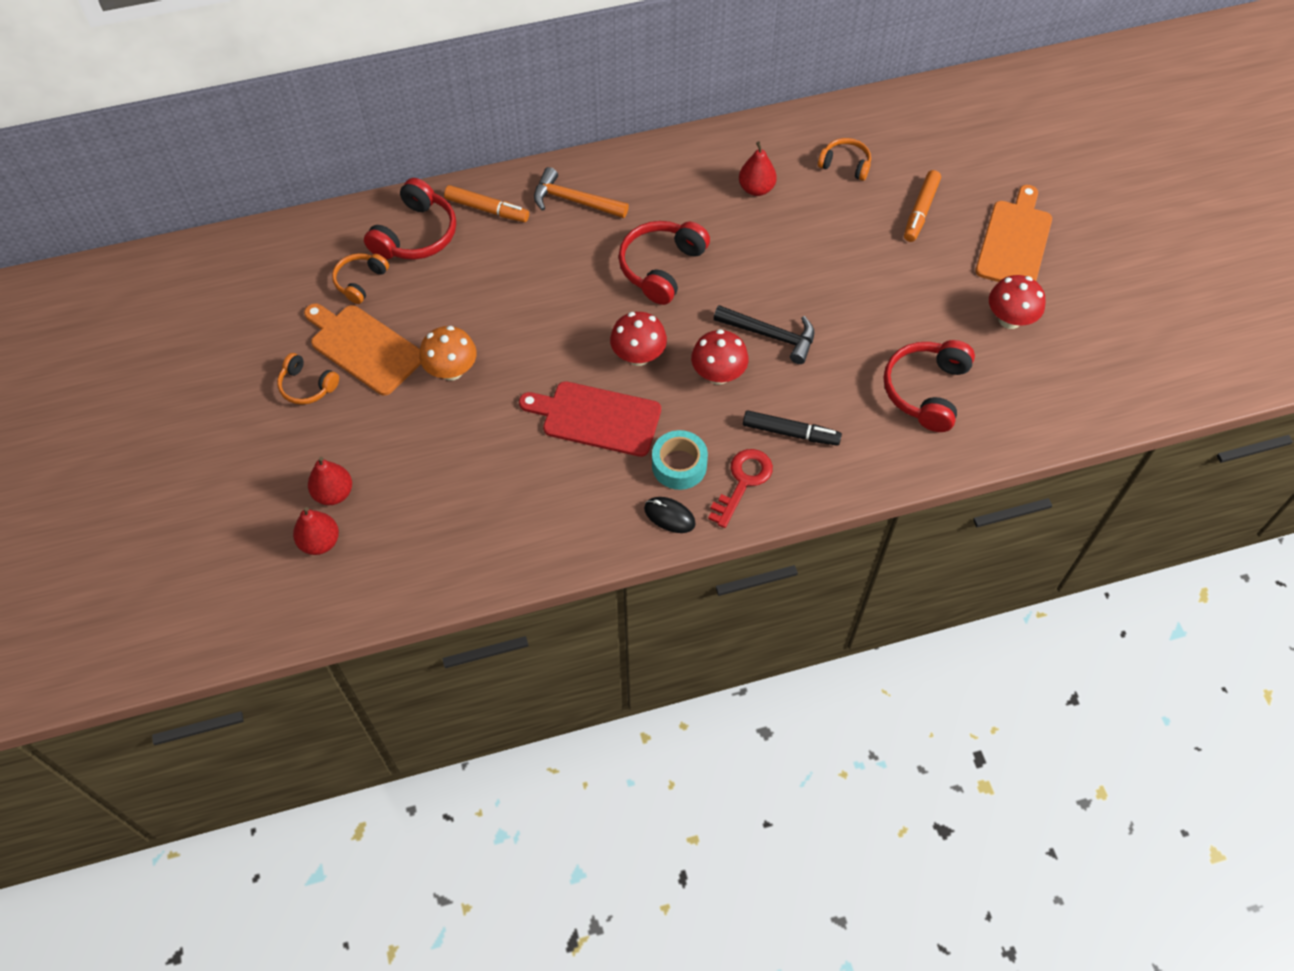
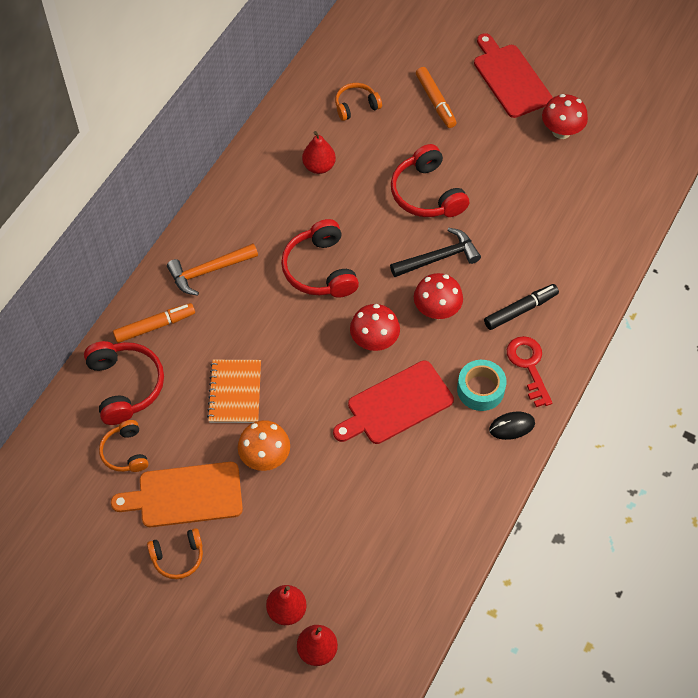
camera: 45 degrees left, 0 degrees up
red headphones [884,340,975,432] -> red headphones moved to [391,144,469,217]
orange cutting board [975,185,1052,282] -> red cutting board [474,33,553,118]
none -> orange notebook [207,360,261,423]

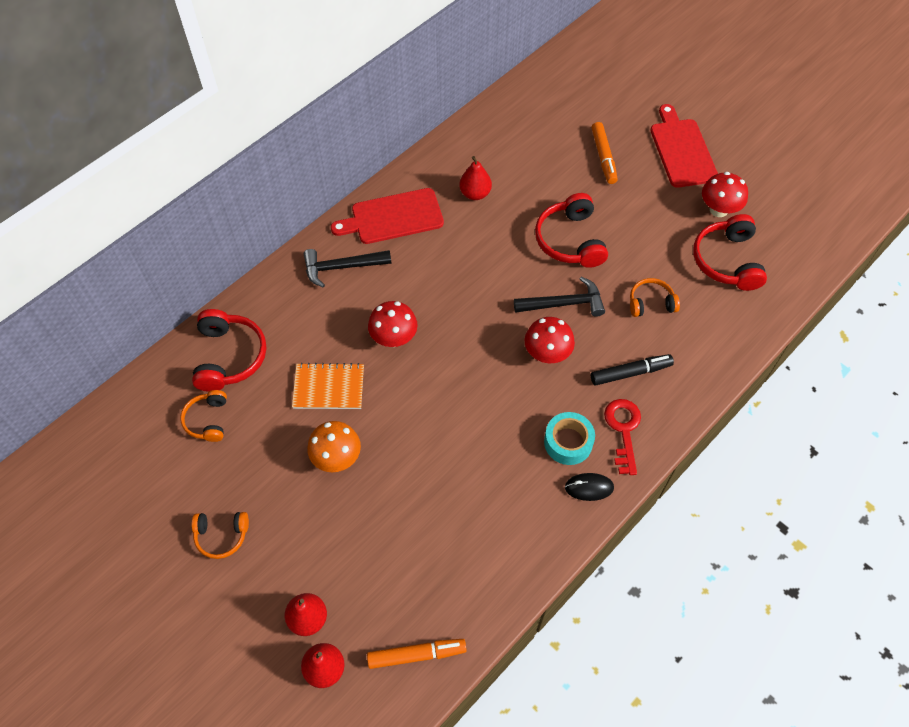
camera: 15 degrees right, 0 degrees up
orange cutting board [111,462,243,527] -> none
orange marker [113,303,195,343] -> orange marker moved to [367,639,467,669]
orange hammer [167,243,258,296] -> black hammer [304,249,391,287]
orange notebook [207,360,261,423] -> orange notebook turned 75 degrees clockwise [292,363,364,409]
red headphones [281,219,359,297] -> red headphones moved to [693,214,767,291]
red cutting board [333,360,454,444] -> red cutting board moved to [331,188,444,244]
orange headphones [335,83,382,121] -> orange headphones moved to [630,278,680,317]
red mushroom [350,304,400,351] -> red mushroom moved to [368,301,417,347]

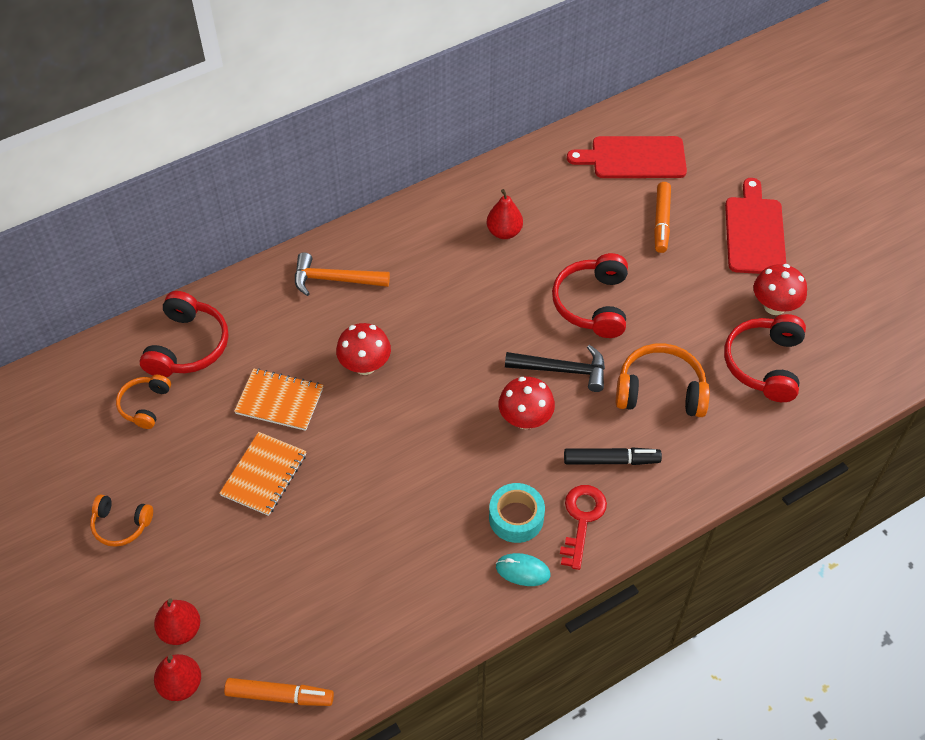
camera: 15 degrees right, 5 degrees down
black hammer [304,249,391,287] -> orange hammer [295,252,390,296]
orange mushroom [307,421,361,472] -> orange notebook [219,432,306,516]
red cutting board [331,188,444,244] -> red cutting board moved to [567,136,687,178]
black mouse [565,473,614,501] -> turquoise mouse [496,553,550,586]
orange headphones [630,278,680,317] -> orange headphones [616,343,710,417], size x1.66

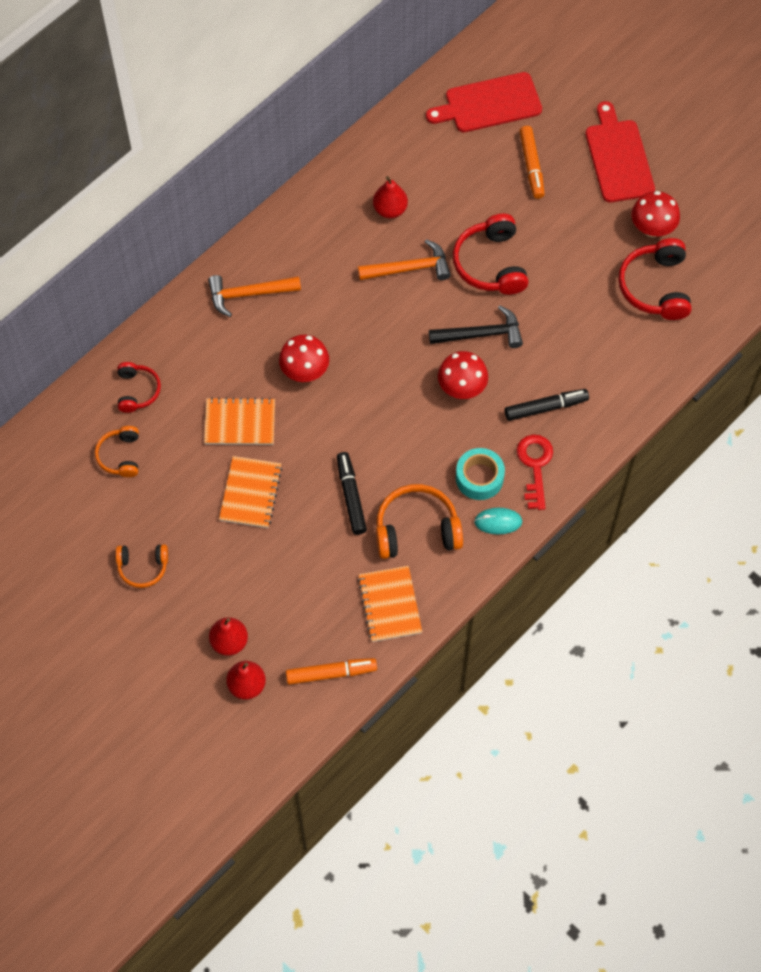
camera: 15 degrees left, 10 degrees up
red headphones [140,291,229,377] -> red headphones [118,362,161,413], size x0.60
orange headphones [616,343,710,417] -> orange headphones moved to [376,484,463,559]
none -> black marker [337,452,367,535]
none -> orange hammer [358,239,451,280]
none -> orange notebook [358,566,422,642]

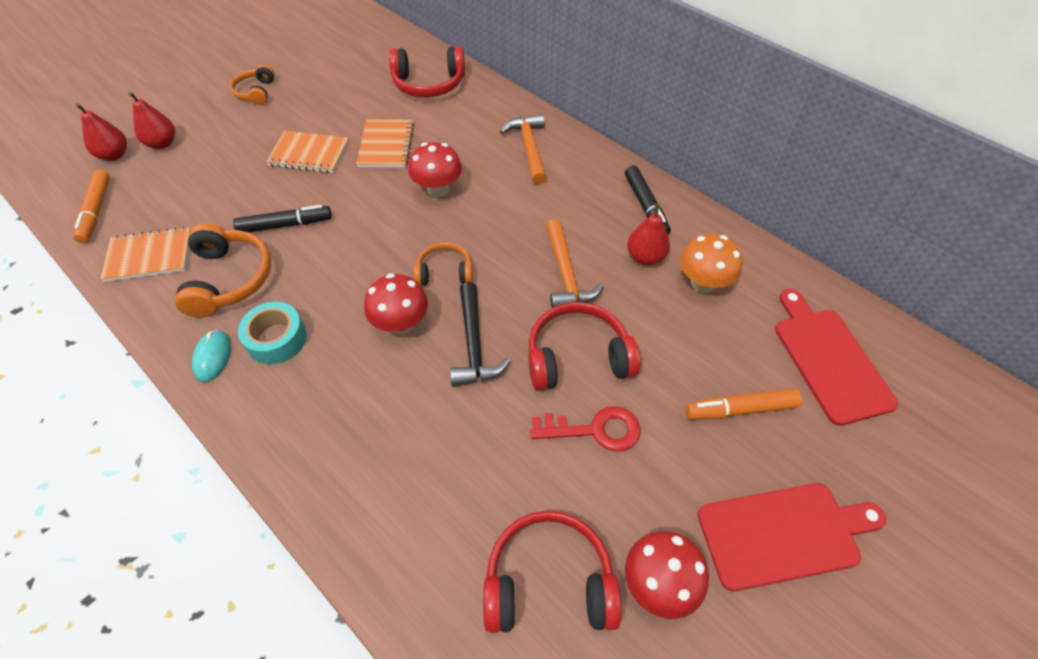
camera: 90 degrees right, 10 degrees down
orange headphones [95,426,139,477] -> orange headphones moved to [414,242,473,286]
red headphones [118,362,161,413] -> red headphones [389,46,465,98], size x1.66
black marker [505,389,589,421] -> black marker moved to [625,165,671,234]
red key [517,435,553,510] -> red key moved to [530,406,640,452]
none -> orange mushroom [680,234,742,293]

